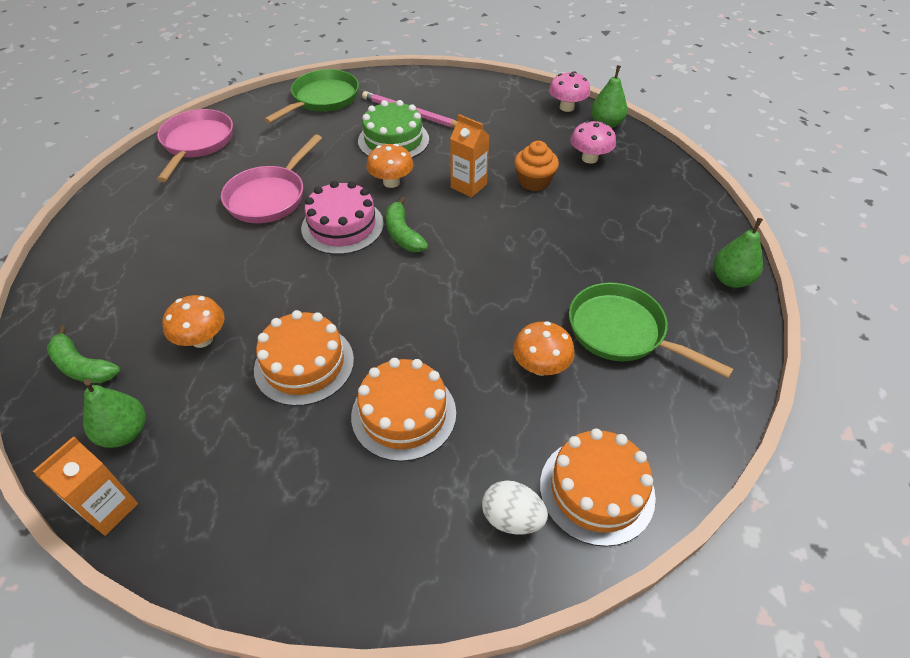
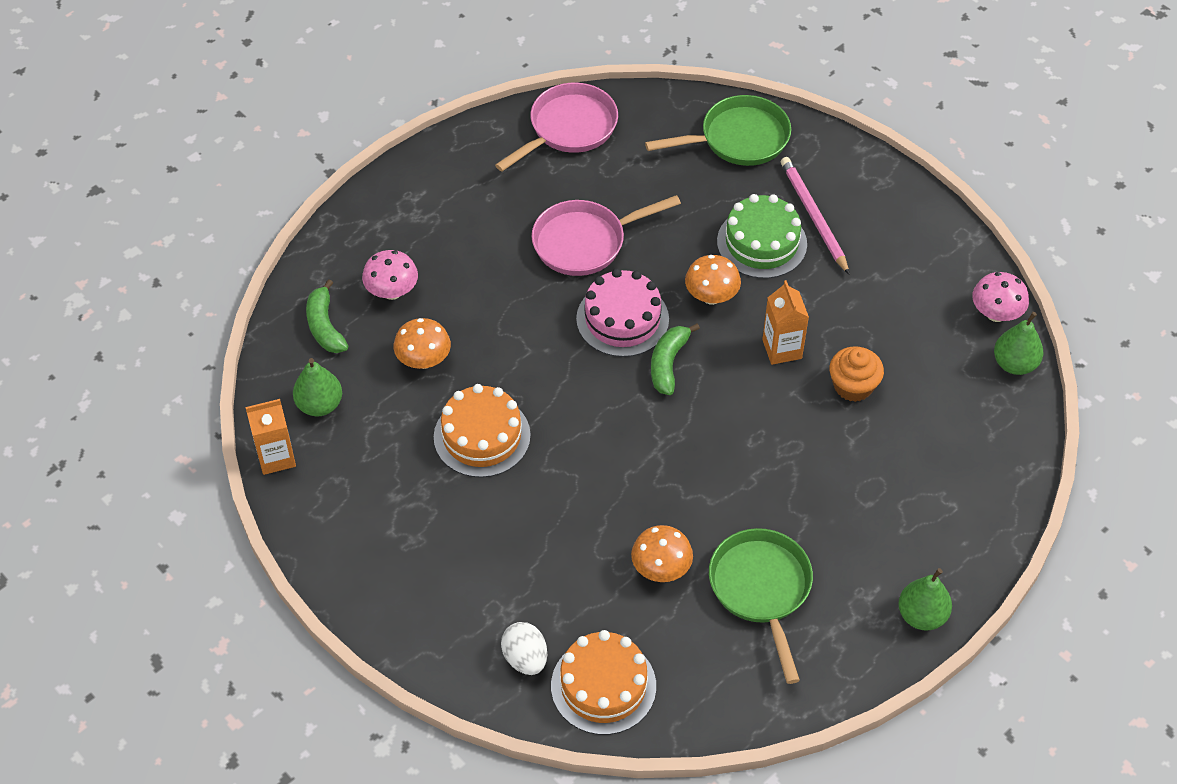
camera: 40 degrees right, 5 degrees up
orange cake [351,358,456,462] -> none
pink mushroom [570,120,616,164] -> pink mushroom moved to [362,250,418,300]

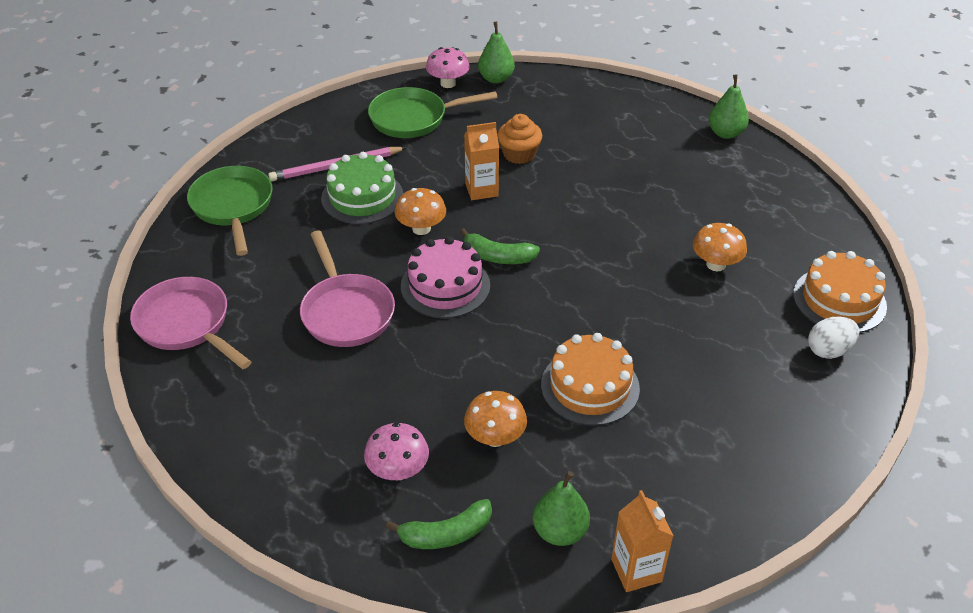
camera: 90 degrees left, 10 degrees down
green pan [709,528,813,684] -> green pan moved to [368,87,498,138]

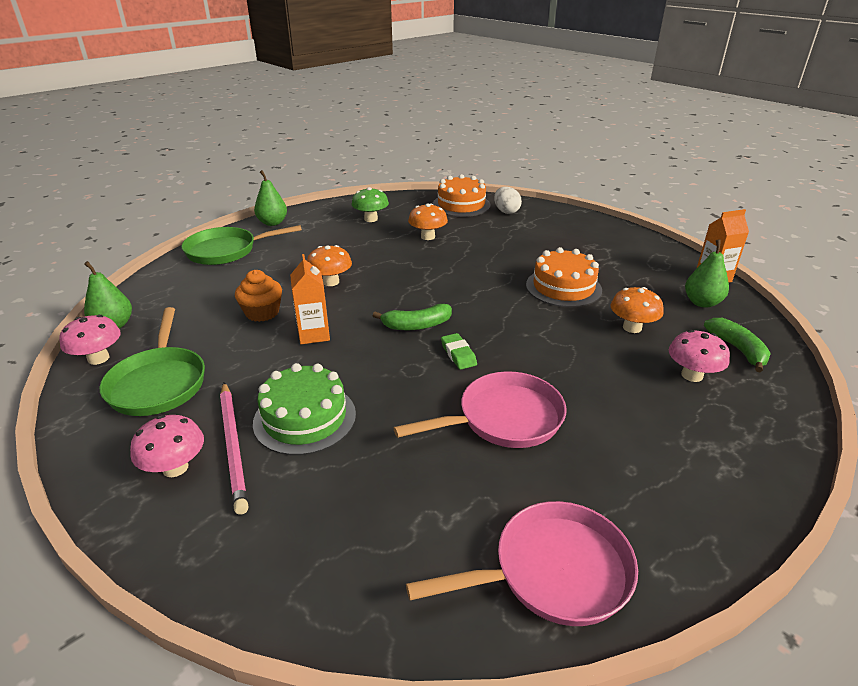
camera: 90 degrees left, 10 degrees down
pink pan [130,277,252,369] -> pink pan turned 150 degrees counterclockwise [406,501,638,626]
green pan [187,166,273,256] -> green pan moved to [181,225,302,265]
orange mushroom [395,188,446,235] -> orange mushroom moved to [307,245,352,286]
pink cake [401,236,490,318] -> green eraser [441,333,477,370]
green banana [460,228,540,264] -> green banana turned 60 degrees clockwise [373,304,452,330]
none -> pink mushroom [130,415,204,477]
none -> green mushroom [351,187,389,222]

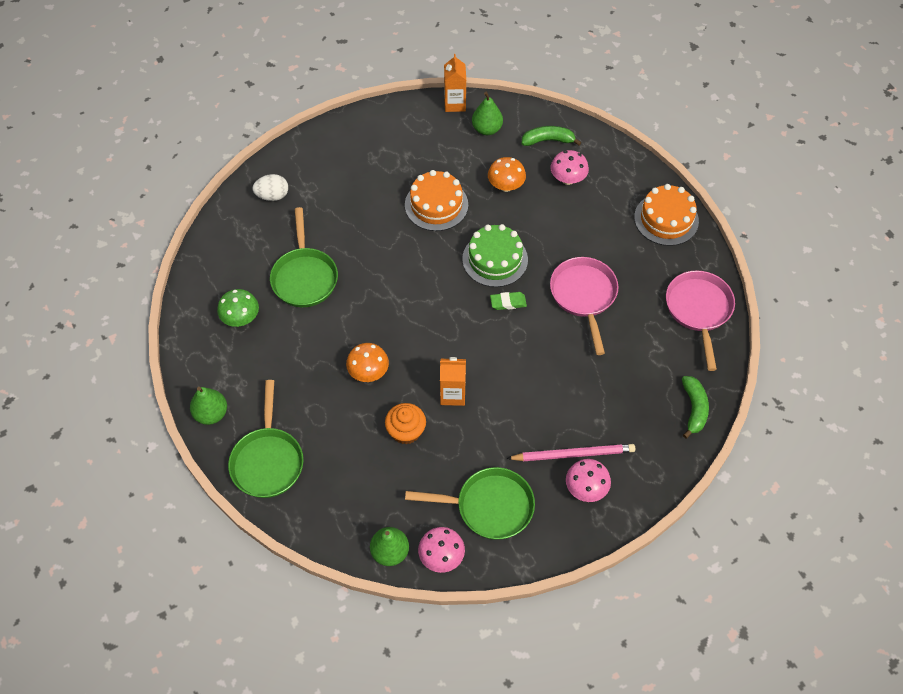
camera: 75 degrees left, 25 degrees up
green cake [253,363,356,455] -> green cake moved to [462,224,528,287]
green banana [373,304,452,330] -> green banana moved to [682,376,709,439]
orange mushroom [408,204,448,240] -> green pan [270,207,338,307]
orange cake [433,174,491,217] -> orange cake moved to [634,184,699,246]

